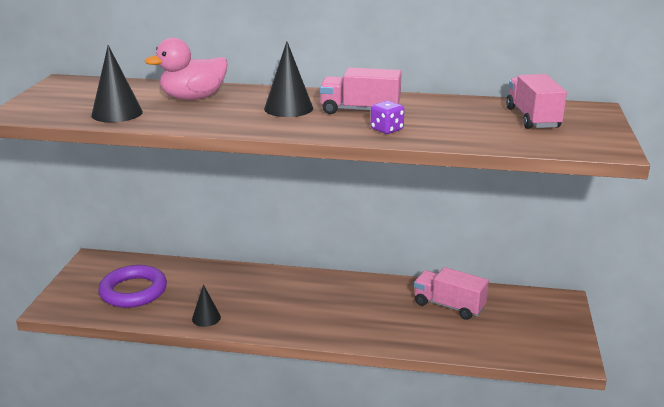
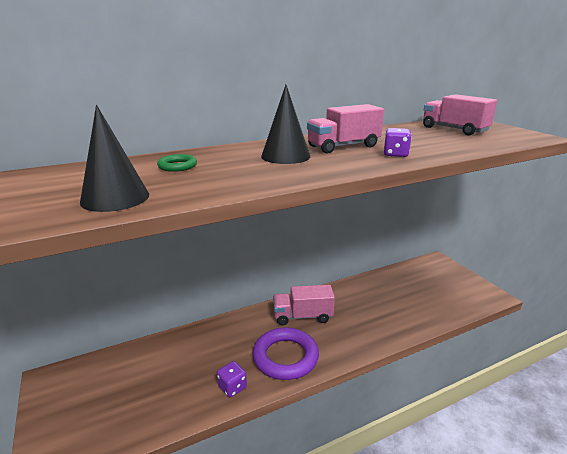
camera: 35 degrees left, 0 degrees up
purple ring [98,265,167,308] -> purple ring moved to [252,327,319,380]
pink duck [145,38,228,100] -> green ring [157,154,197,172]
black cone [192,284,221,327] -> purple dice [217,361,247,397]
pink truck [414,267,489,320] -> pink truck moved to [273,285,335,325]

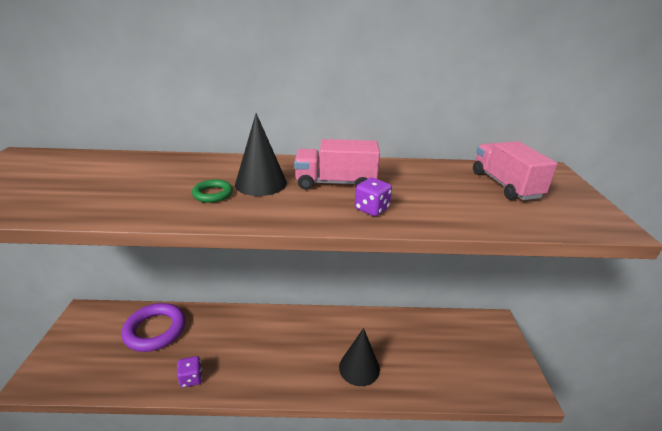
camera: 25 degrees right, 5 degrees up
black cone [80,105,149,212] -> black cone moved to [339,328,380,386]
green ring [157,154,197,172] -> green ring moved to [192,179,233,203]
purple ring [252,327,319,380] -> purple ring moved to [121,303,186,352]
pink truck [273,285,335,325] -> none

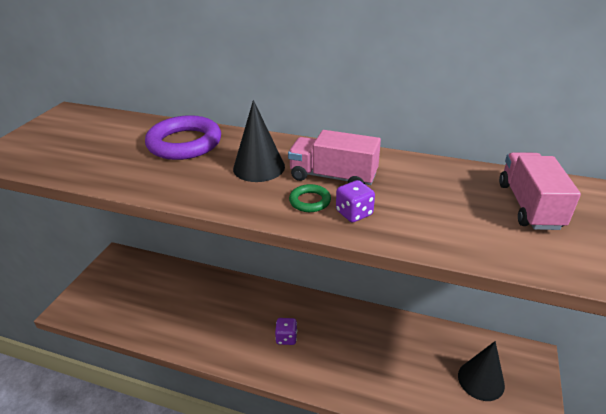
camera: 20 degrees right, 5 degrees up
purple ring [121,303,186,352] -> purple ring moved to [145,115,221,160]
purple dice [177,356,202,388] -> purple dice moved to [275,318,297,345]
green ring [192,179,233,203] -> green ring moved to [289,184,331,212]
black cone [339,328,380,386] -> black cone moved to [458,341,505,401]

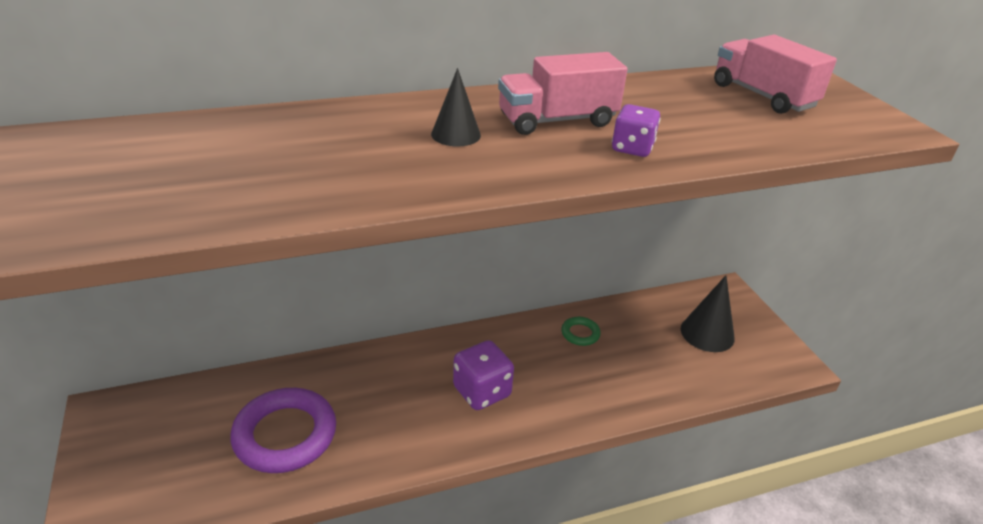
camera: 40 degrees left, 0 degrees up
purple ring [145,115,221,160] -> purple ring moved to [230,388,336,473]
black cone [233,100,285,182] -> black cone [431,68,481,146], size x0.64
purple dice [275,318,297,345] -> purple dice [453,340,514,410], size x1.58
green ring [289,184,331,212] -> green ring moved to [561,317,601,346]

